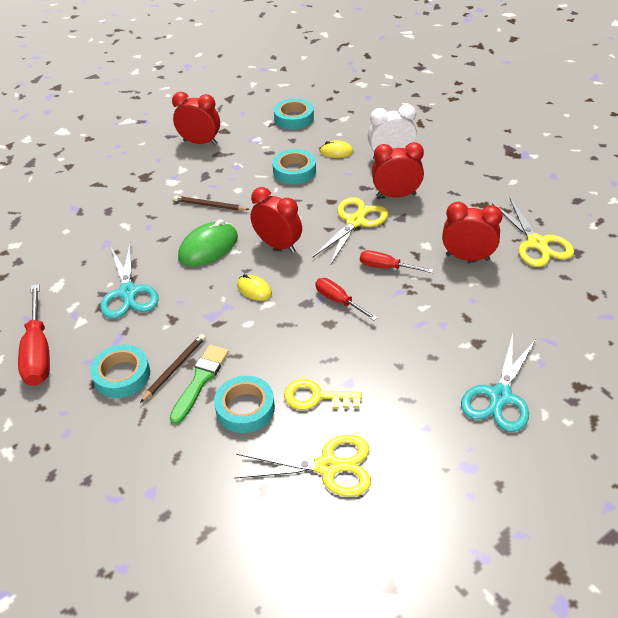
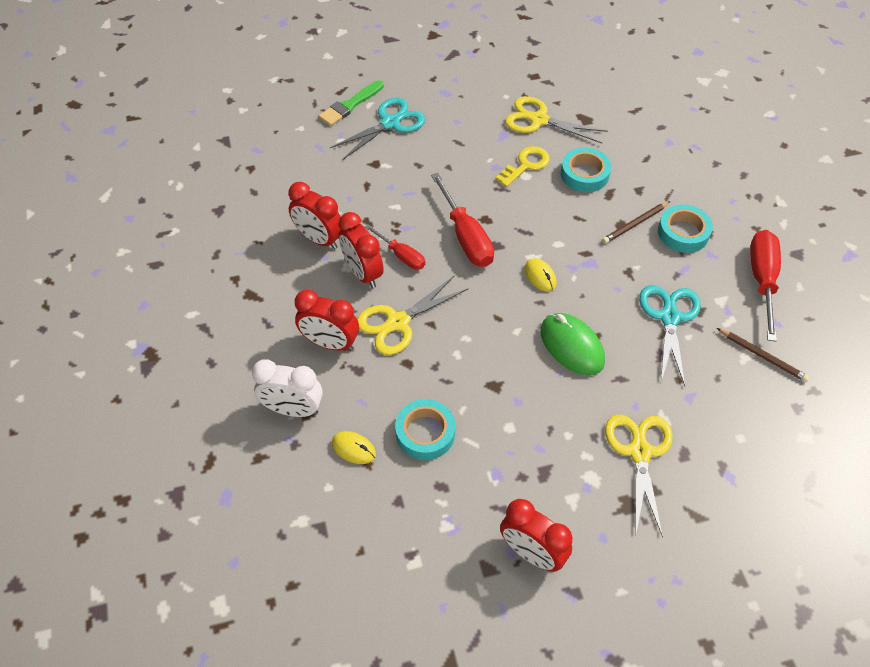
camera: 160 degrees left, 10 degrees up
green brush [170,345,229,425] -> green brush moved to [319,80,384,126]
brown pencil [174,196,250,211] -> brown pencil moved to [717,328,810,382]
green mouse [178,219,238,267] -> green mouse turned 75 degrees clockwise [540,313,605,375]
red clock [250,187,302,253] -> red clock moved to [339,212,384,288]
turquoise tape [274,98,314,129] -> none
yellow key [284,379,362,410] -> yellow key turned 75 degrees counterclockwise [496,146,550,187]
red screwdriver [315,278,377,321] -> red screwdriver [431,173,494,267], size x1.67
yellow scissors [492,198,574,267] -> yellow scissors moved to [605,415,673,537]

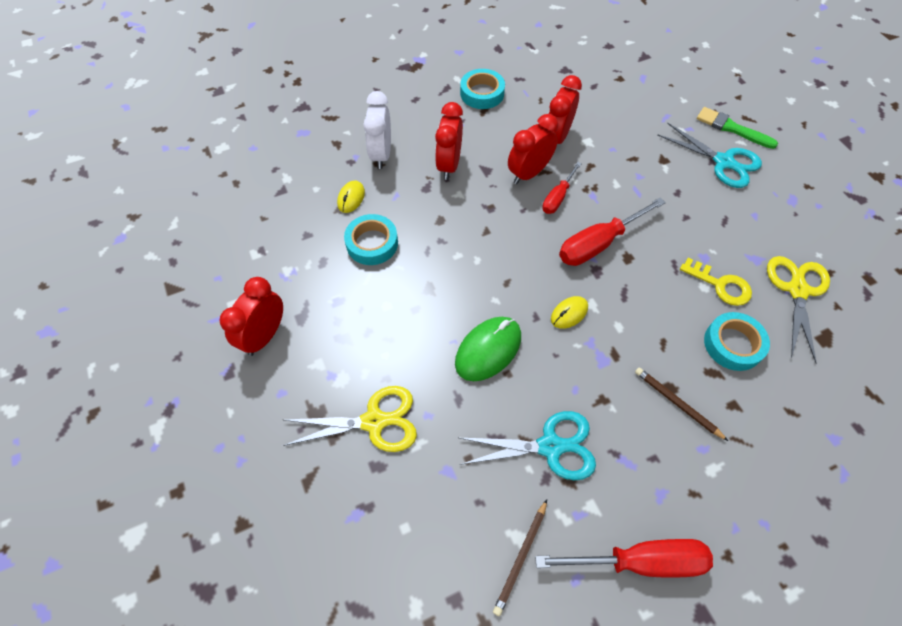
camera: 80 degrees right, 5 degrees up
yellow scissors [357,275,469,355] -> none
turquoise tape [658,204,713,253] -> turquoise tape moved to [460,69,505,109]

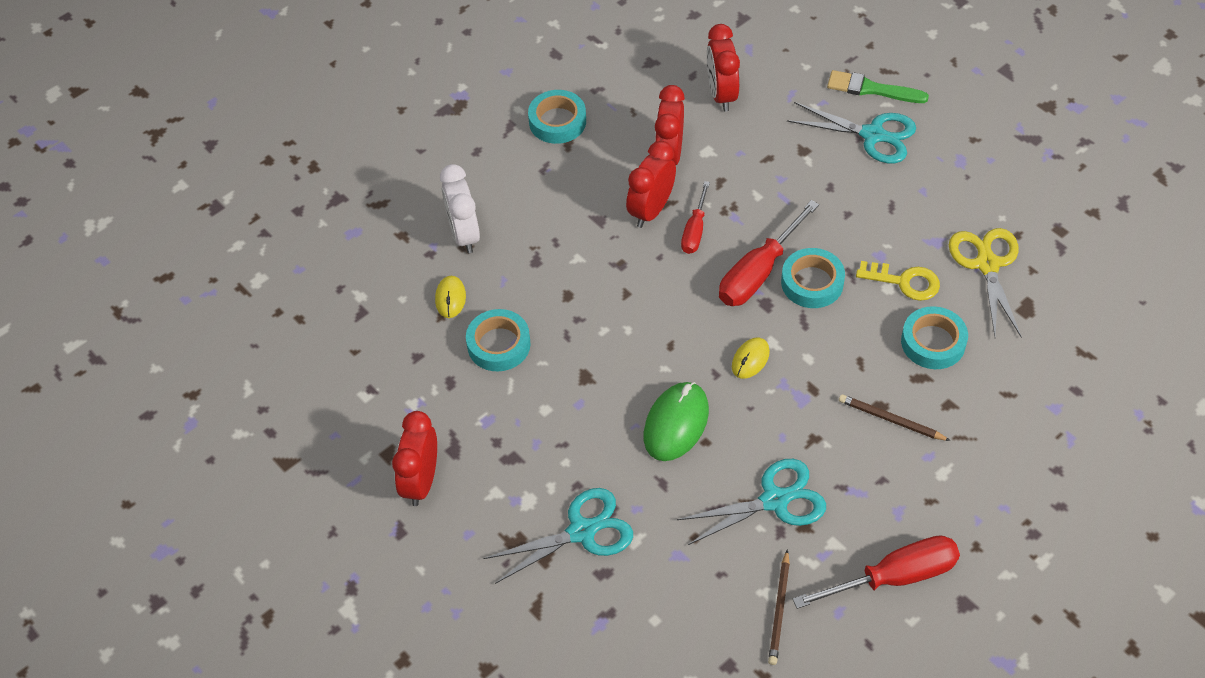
camera: 15 degrees left, 5 degrees down
yellow scissors [283,386,417,452] -> turquoise scissors [483,488,633,584]
red clock [435,102,463,180] -> red clock moved to [707,24,740,112]
none -> turquoise tape [781,248,845,308]

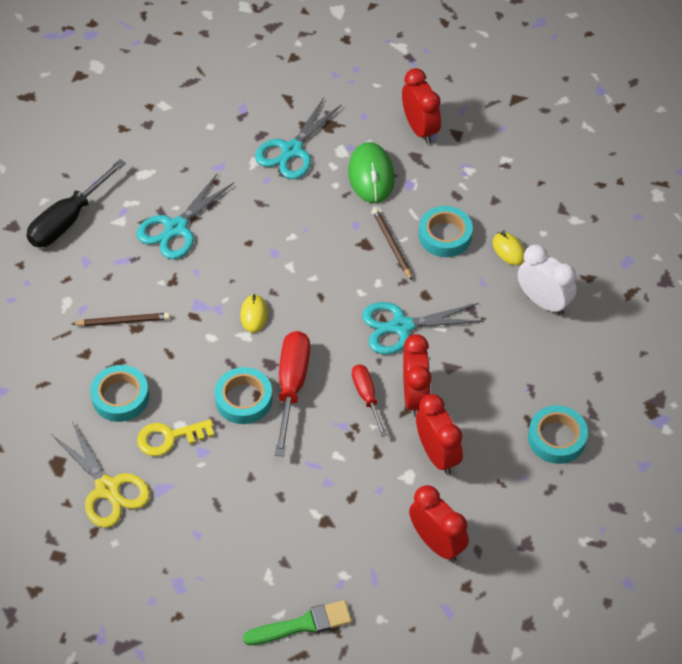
camera: 145 degrees right, 0 degrees up
green mouse [644,382,709,461] -> green mouse moved to [348,142,395,203]
brown pencil [768,549,790,665] -> brown pencil moved to [372,208,412,280]
turquoise scissors [787,102,916,163] -> turquoise scissors moved to [362,302,484,354]
red screwdriver [793,535,960,609] -> black screwdriver [26,159,126,247]

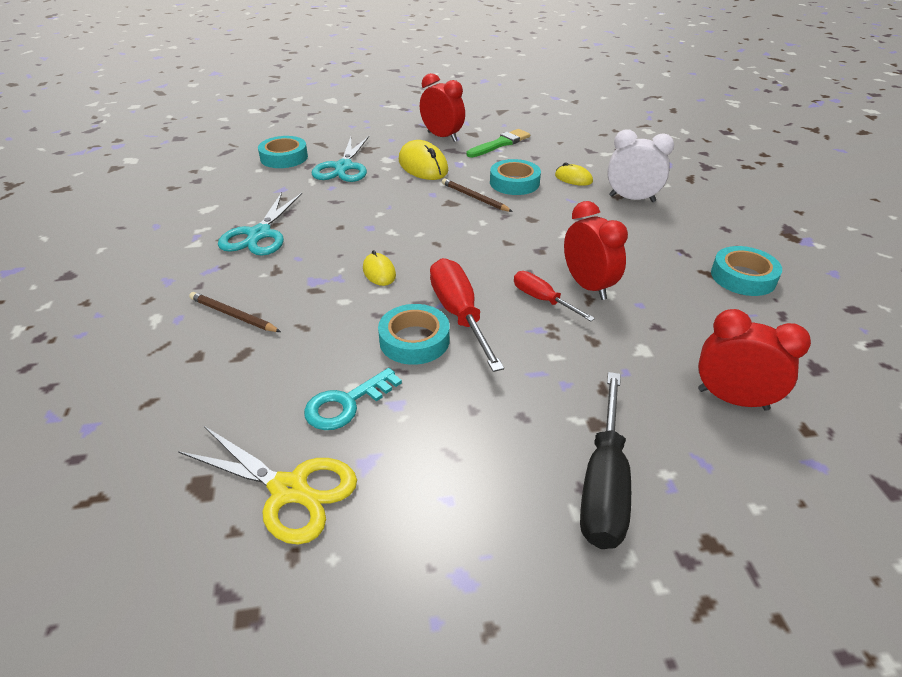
camera: 25 degrees left, 15 degrees down
black screwdriver [26,159,126,247] -> black screwdriver moved to [580,372,631,549]
brown pencil [72,313,170,326] -> brown pencil turned 120 degrees counterclockwise [189,292,281,332]
turquoise tape [90,365,149,422] -> turquoise tape moved to [258,136,308,168]
yellow key [137,419,214,456] -> turquoise key [304,368,402,430]
green brush [243,600,352,645] -> green brush moved to [467,129,530,158]
green mouse [348,142,395,203] -> yellow mouse [399,140,448,180]
turquoise scissors [362,302,484,354] -> none
red clock [416,394,463,475] -> none

